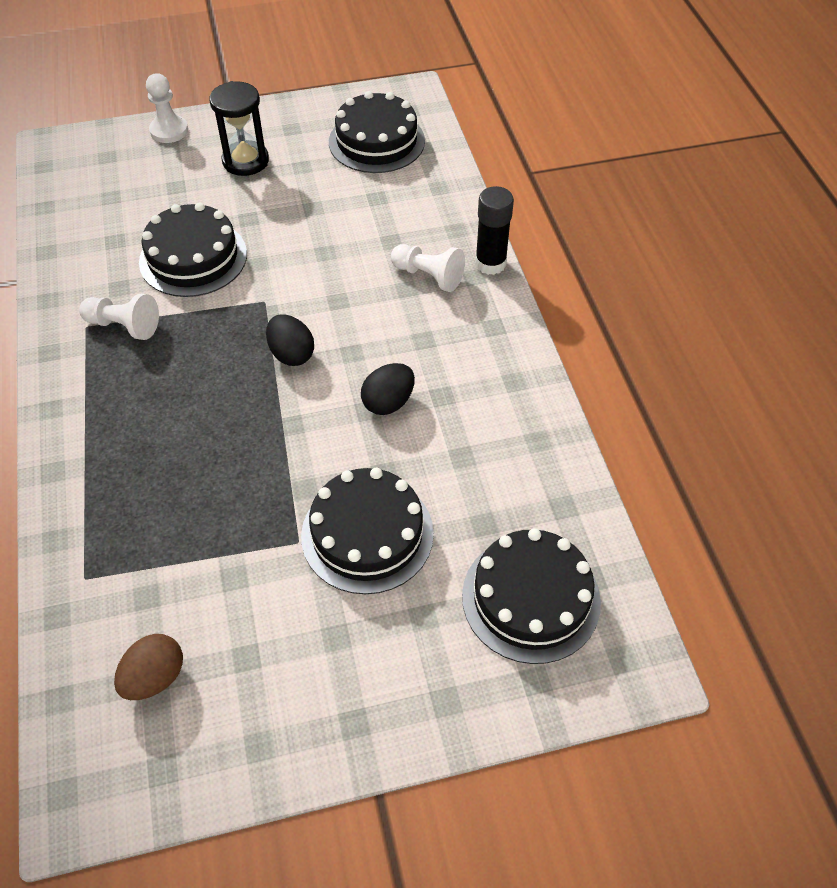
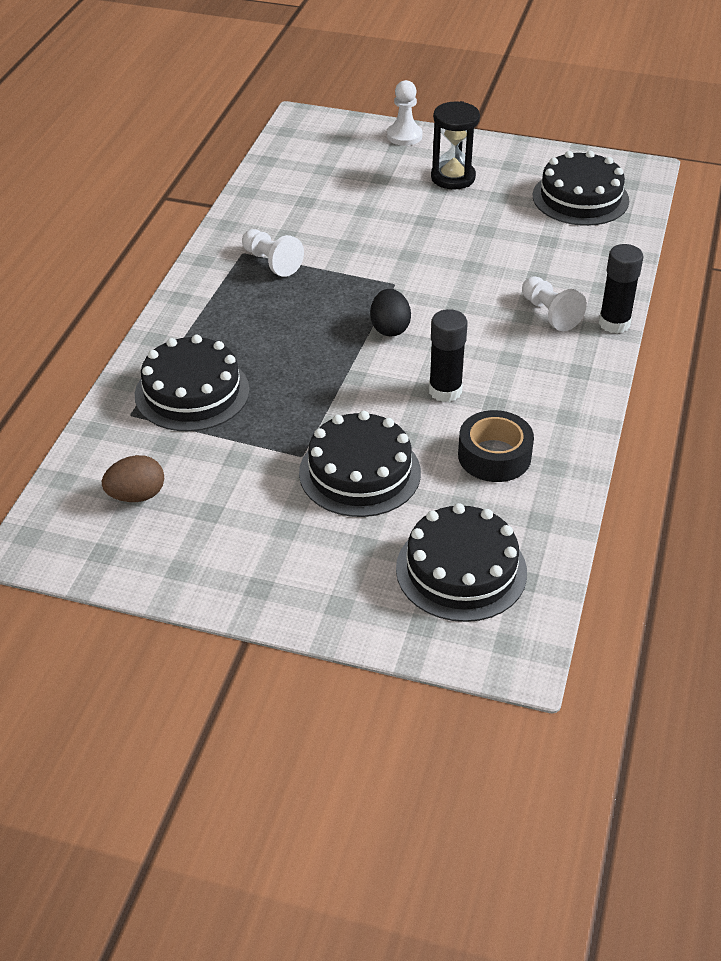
camera: 30 degrees right, 10 degrees down
black cake [139,202,247,297] -> black cake moved to [135,335,250,431]
black egg [361,363,415,415] -> black glue stick [429,309,468,402]
none -> black tape [458,410,534,482]

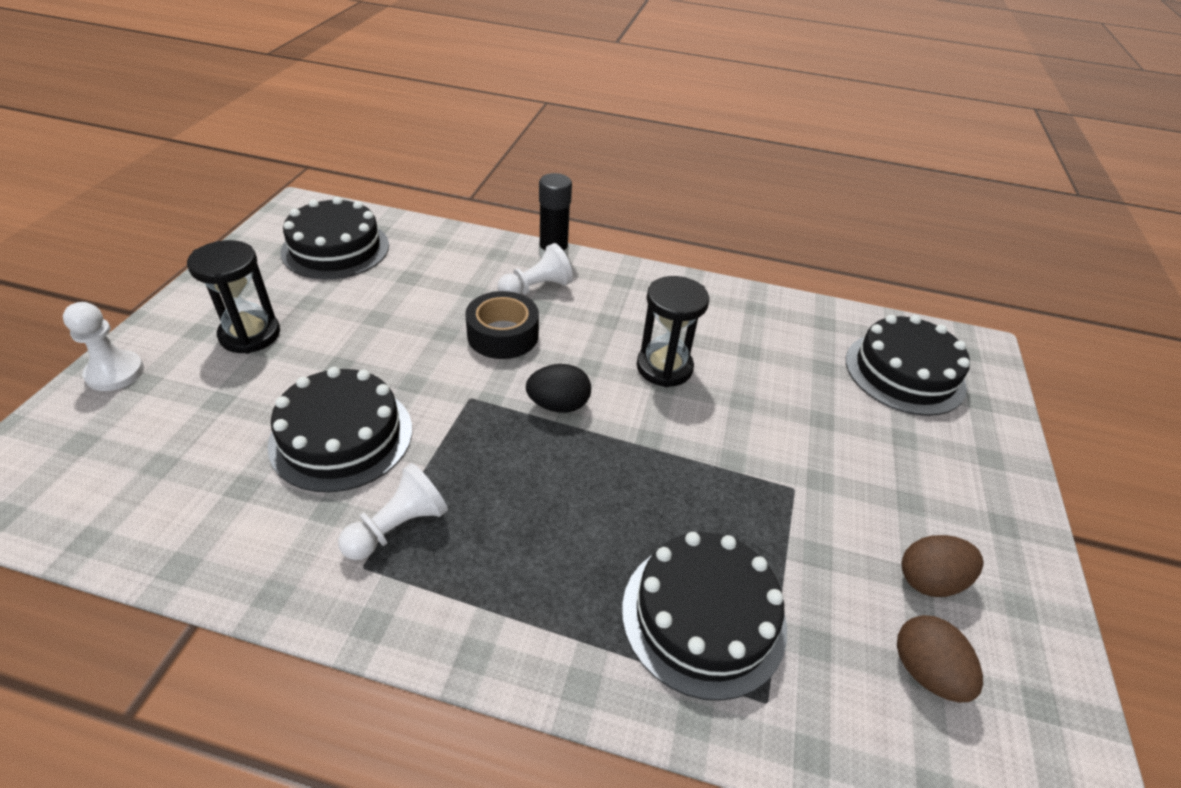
camera: 95 degrees left, 0 degrees up
black cake [299,411,421,517] -> black cake moved to [267,367,412,492]
black glue stick [429,309,468,402] -> black hourglass [637,276,709,387]
black tape [458,410,534,482] -> black tape moved to [465,291,539,359]
none -> brown egg [902,535,983,597]

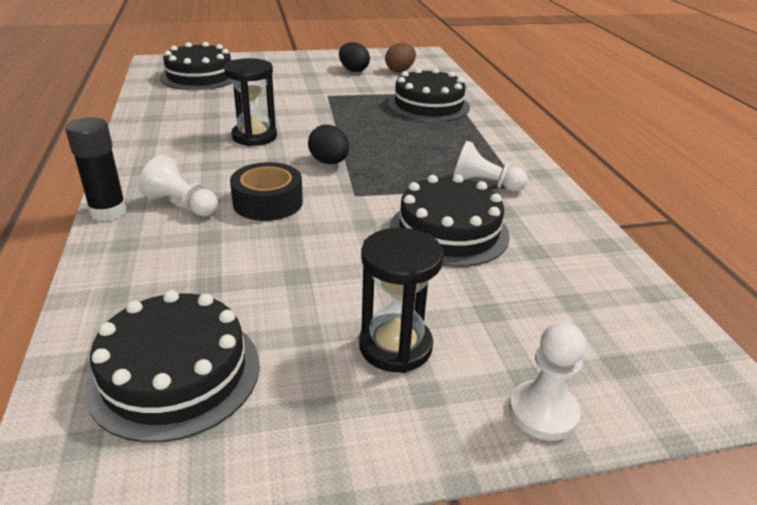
camera: 115 degrees left, 10 degrees down
brown egg [902,535,983,597] -> black egg [339,42,370,72]

